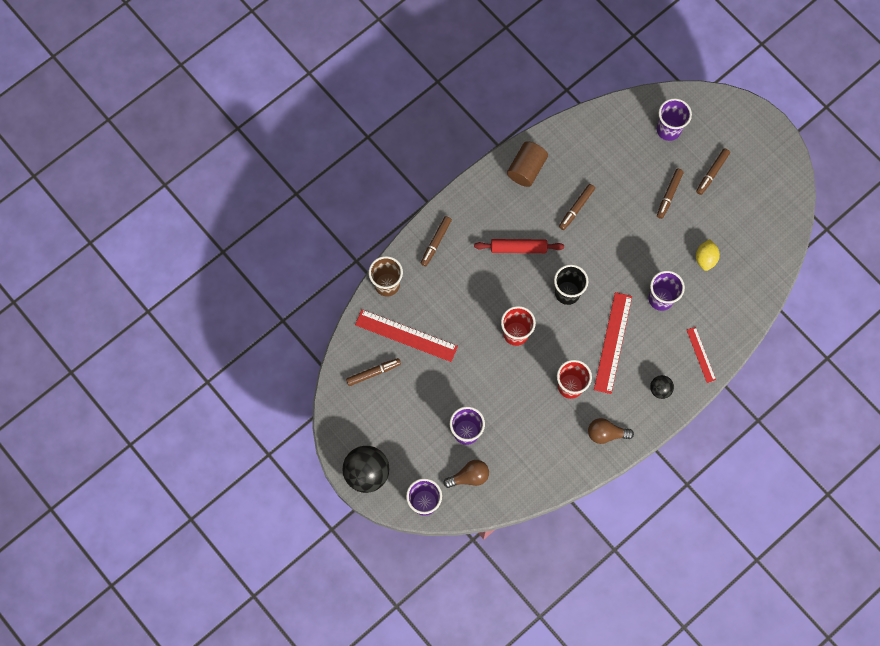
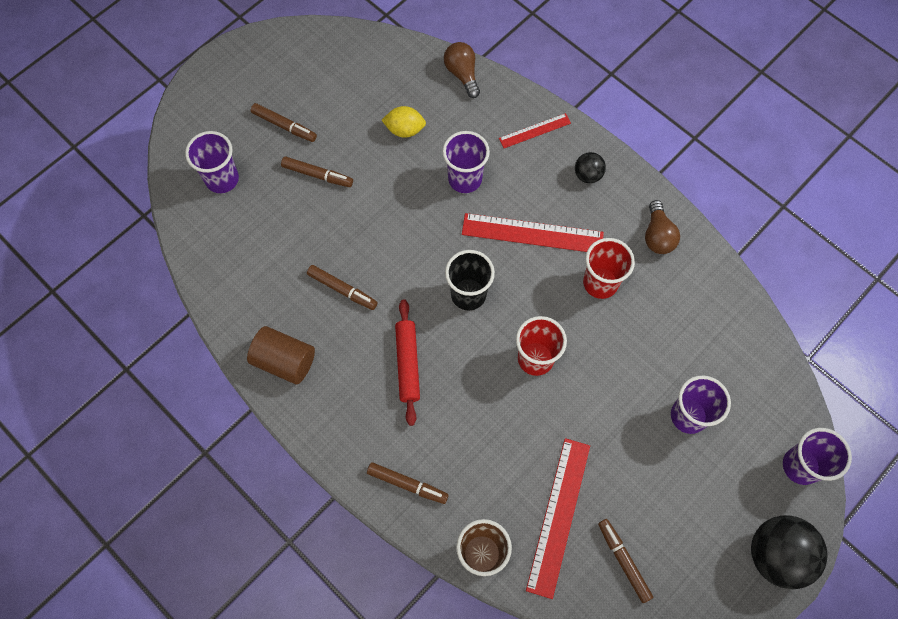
camera: 95 degrees left, 5 degrees down
brown light bulb [443,460,489,488] -> brown light bulb moved to [444,42,480,98]

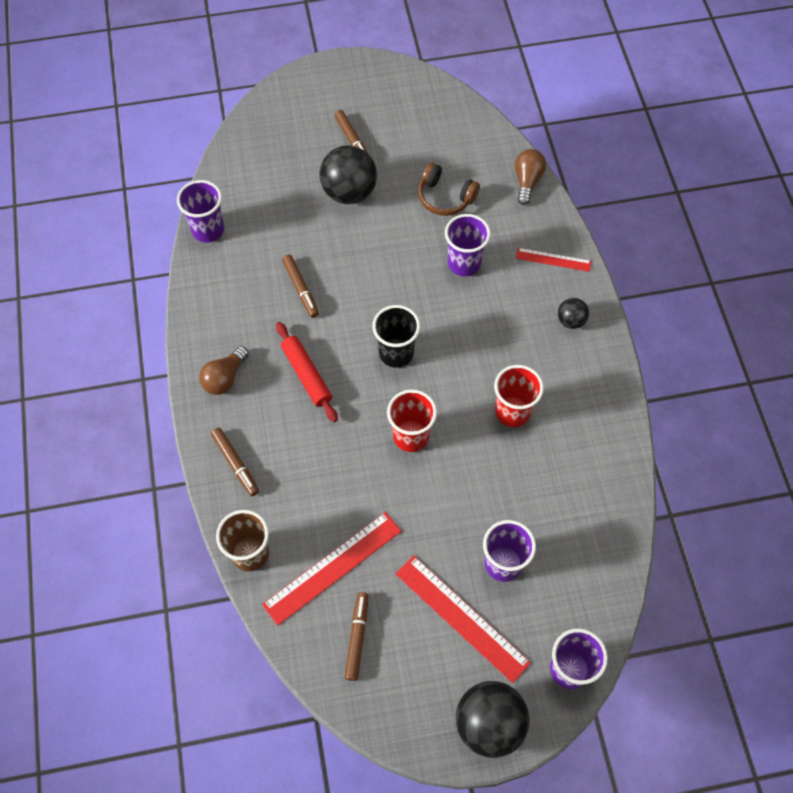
camera: 35 degrees right, 5 degrees down
purple cup [185,131,239,193] -> purple cup moved to [177,180,224,243]
brown cylinder [247,326,315,384] -> none
brown marker [281,156,353,187] -> black ball [319,145,377,204]
yellow lemon [382,106,426,138] -> brown headphones [418,163,480,216]
red rolling pin [395,299,420,426] -> red rolling pin turned 60 degrees counterclockwise [276,322,338,422]
red ruler [462,213,604,252] -> red ruler moved to [396,555,531,683]
brown light bulb [645,200,680,254] -> brown light bulb moved to [199,346,249,395]

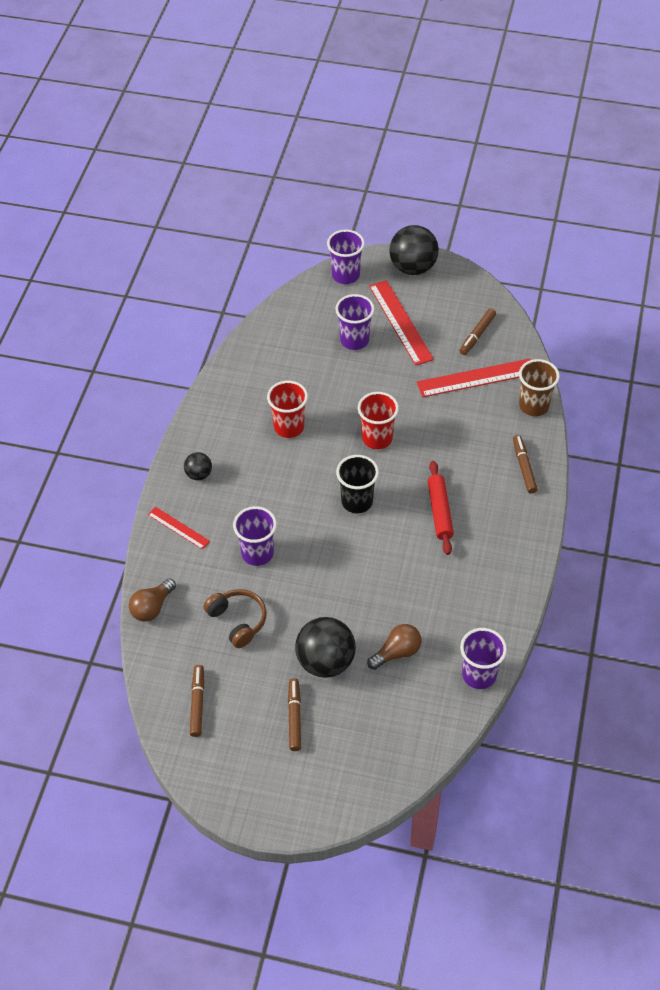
camera: 155 degrees left, 10 degrees down
brown light bulb [199,346,249,395] -> brown light bulb moved to [367,624,422,670]
brown marker [282,255,319,318] -> brown marker moved to [190,665,204,737]

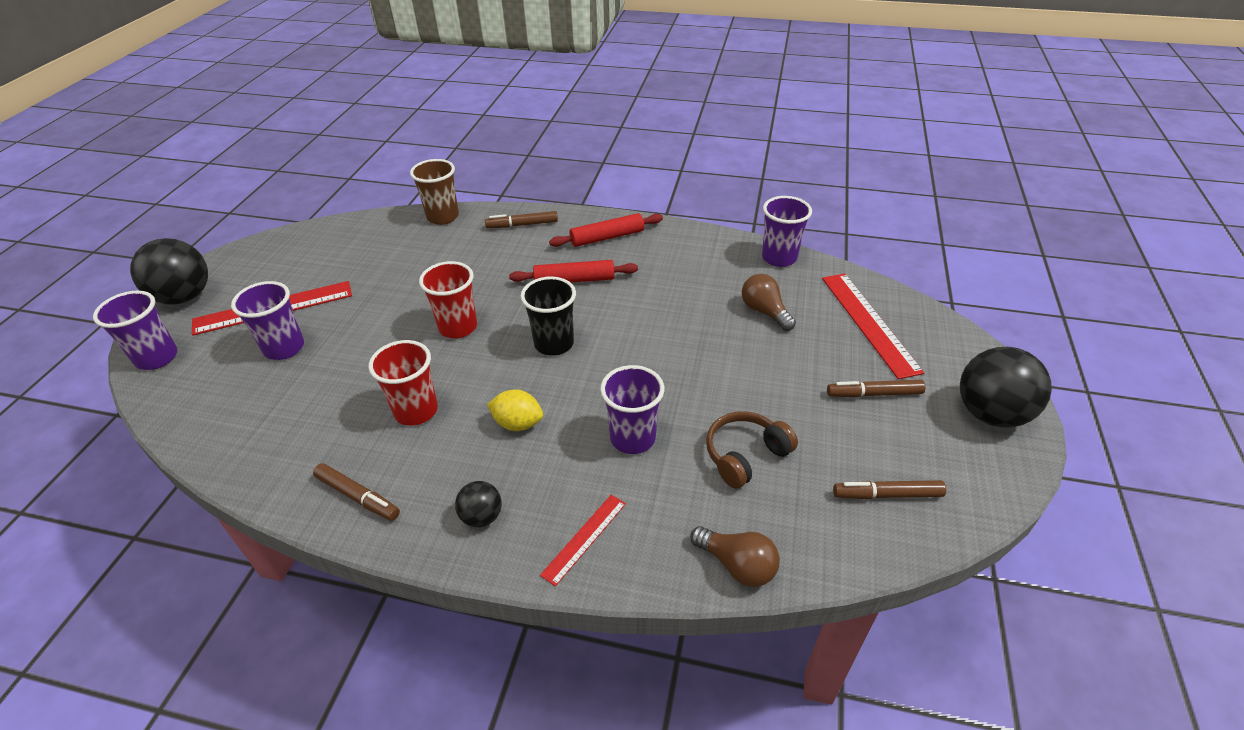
camera: 90 degrees left, 10 degrees down
black ball [295,617,356,678] -> black ball moved to [960,347,1052,427]
red ruler [417,358,531,397] -> red ruler moved to [822,274,924,379]
brown marker [459,308,496,355] -> brown marker moved to [313,463,400,521]
none -> yellow lemon [487,389,543,431]
none -> red rolling pin [549,213,663,247]

